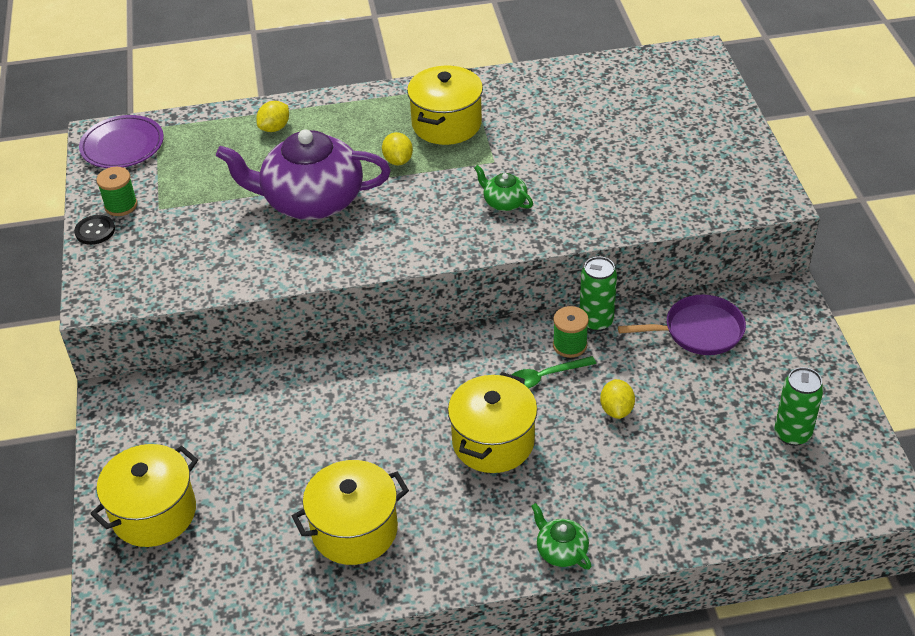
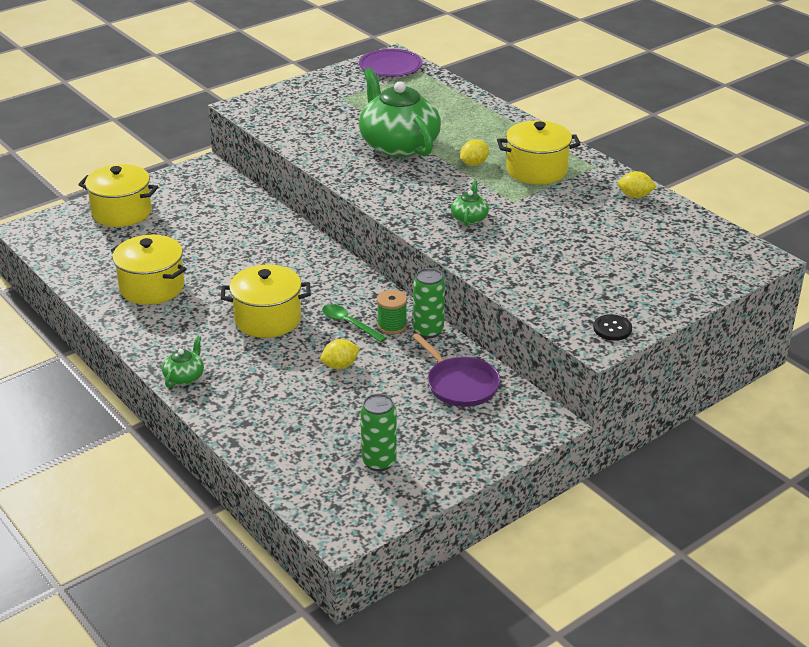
camera: 60 degrees right, 10 degrees down
black button [74,215,115,245] -> black button moved to [593,314,632,341]
green spool [96,167,137,216] -> none
purple teapot [216,129,391,220] -> green teapot [359,68,441,157]
yellow lemon [256,101,289,132] -> yellow lemon moved to [617,171,657,198]

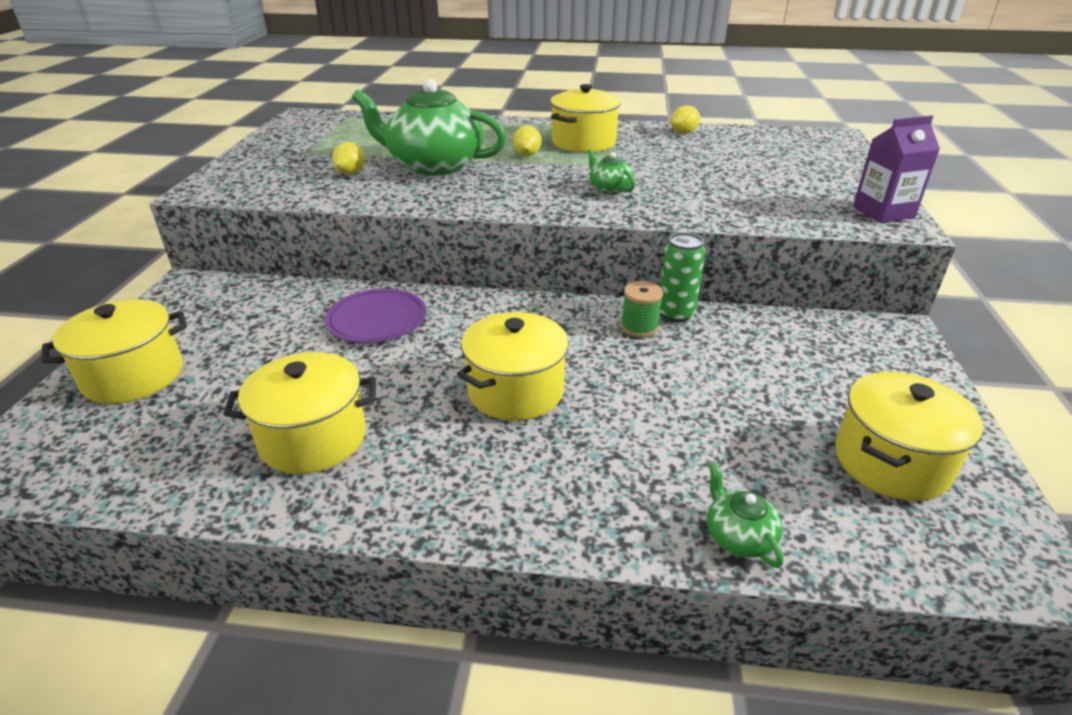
camera: 45 degrees left, 0 degrees up
green teapot [162,336,204,388] -> green teapot moved to [707,463,783,568]
yellow lemon [320,339,360,369] -> yellow lemon moved to [332,142,365,174]
green spoon [322,304,387,342] -> none
purple plate [359,49,422,77] -> purple plate moved to [325,288,426,343]
green can [360,393,397,471] -> yellow pot [835,372,983,501]
purple pan [413,333,500,407] -> none
black button [593,314,632,341] -> purple carton [853,115,940,223]

